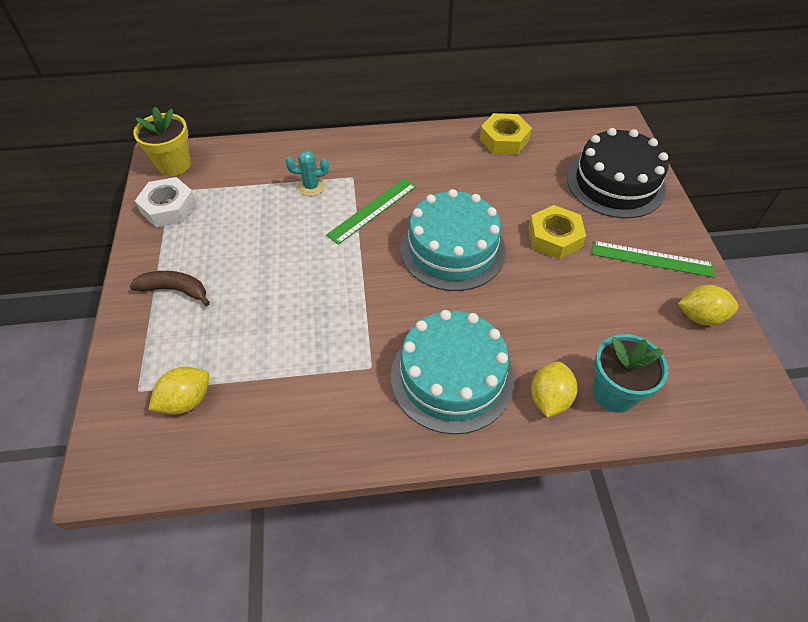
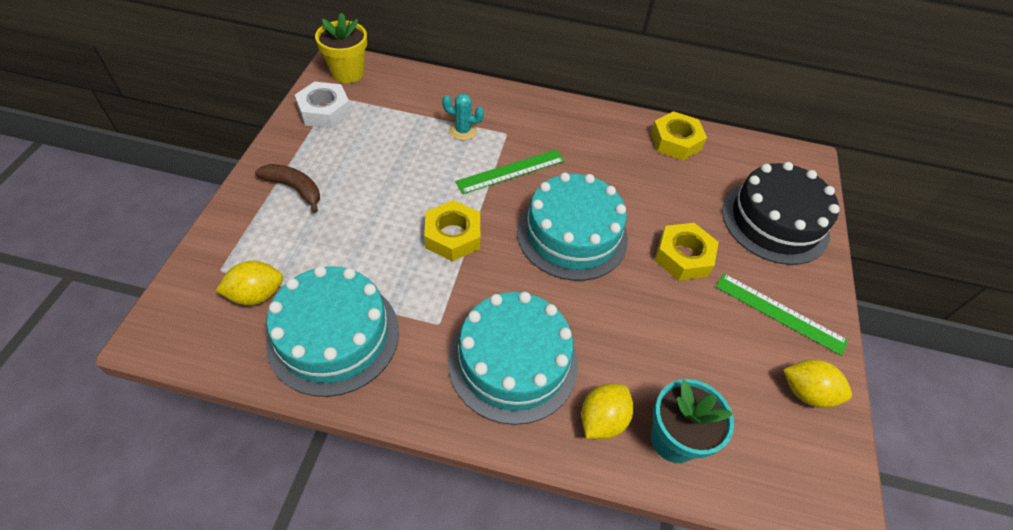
camera: 15 degrees right, 0 degrees up
none -> turquoise cake [266,266,399,397]
none -> yellow nut [424,200,480,261]

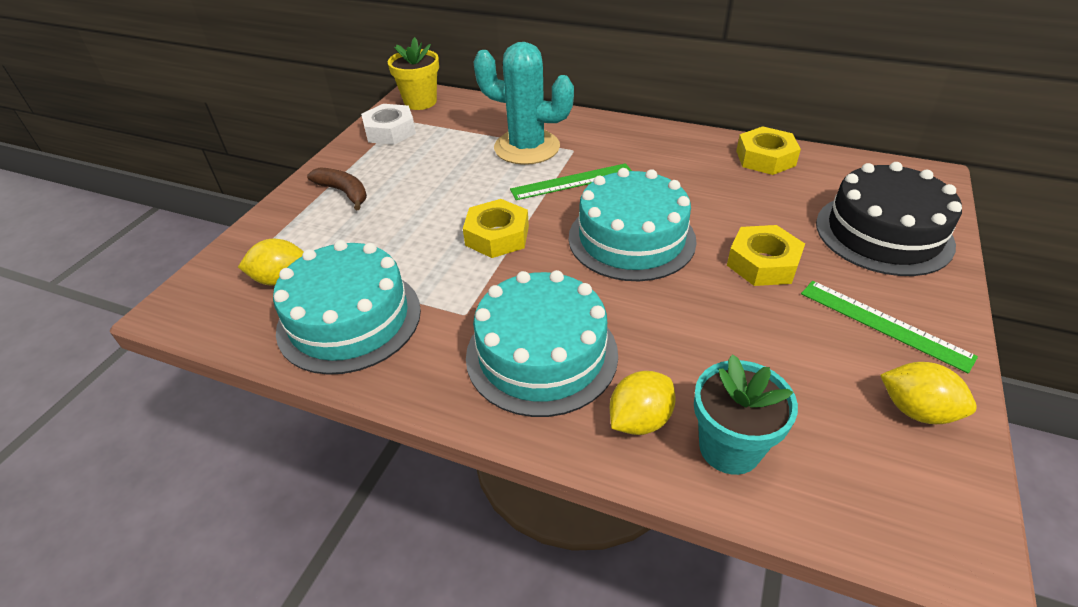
camera: 15 degrees right, 10 degrees down
turquoise cactus [442,93,484,140] -> turquoise cactus [473,42,574,165], size x2.21

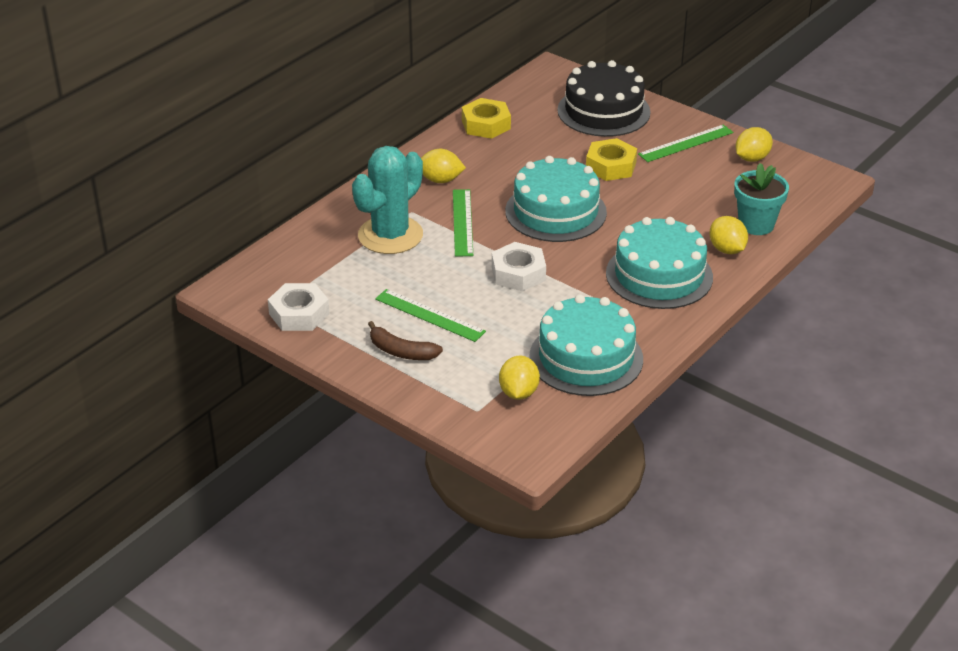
camera: 75 degrees left, 5 degrees down
brown banana [307,167,367,210] -> brown banana turned 120 degrees counterclockwise [368,321,443,360]
yellow flower pot [388,37,439,110] -> none
yellow nut [463,199,529,258] -> white nut [492,242,546,291]
none -> green ruler [375,289,486,342]
none -> yellow lemon [421,149,466,183]

